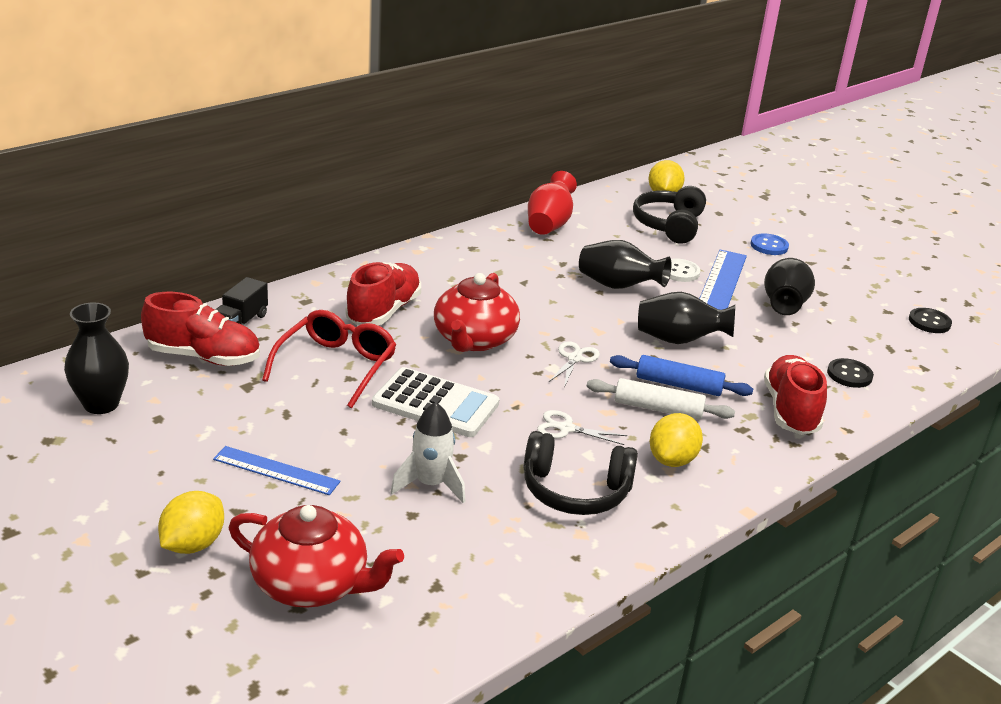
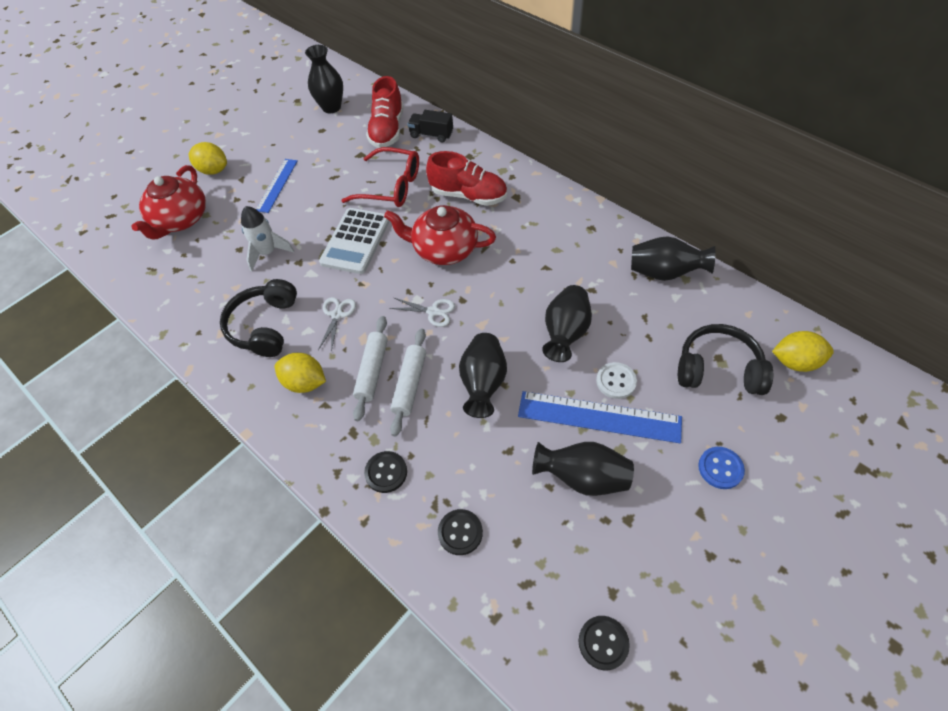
camera: 90 degrees right, 25 degrees up
red vase [528,171,577,235] -> black vase [631,236,715,281]
blue rolling pin [610,355,753,396] -> white rolling pin [390,328,426,437]
red shoe [764,355,827,435] -> black button [364,451,407,493]

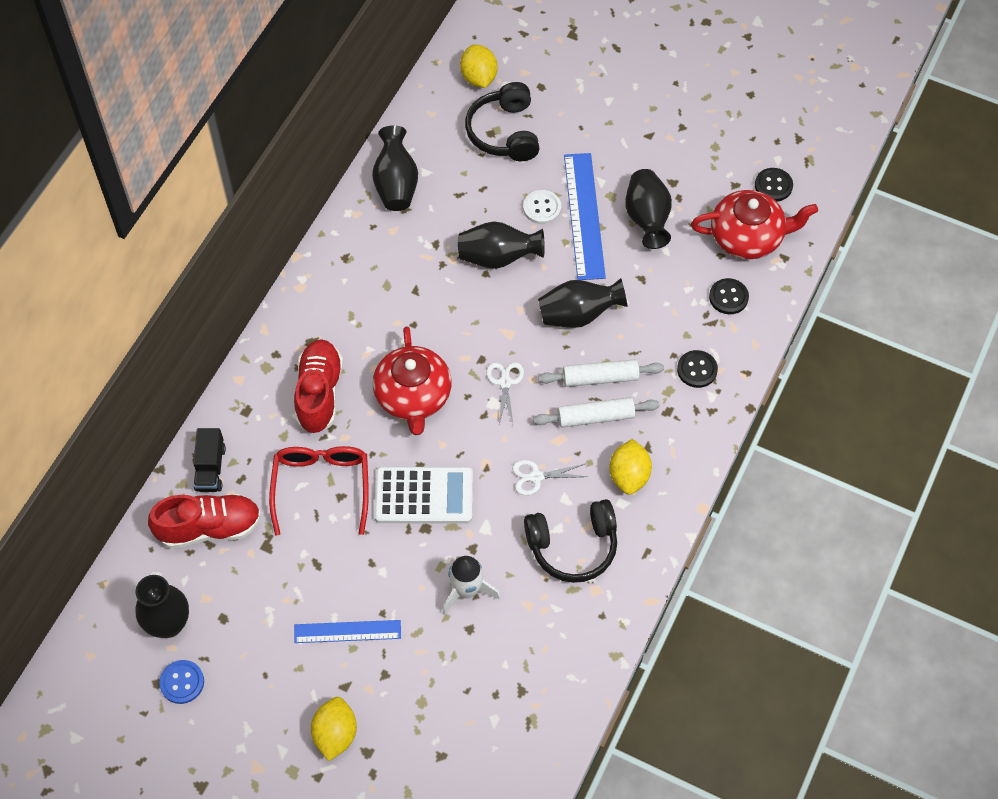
camera: 110 degrees left, 5 degrees up
red teapot [131,165,206,240] -> red teapot moved to [691,190,818,259]
blue button [698,447,745,489] -> blue button moved to [159,660,204,704]

